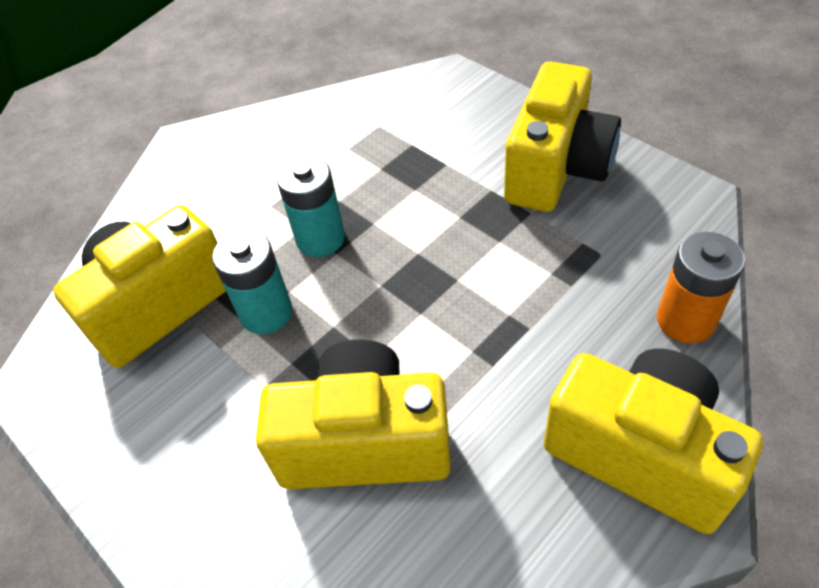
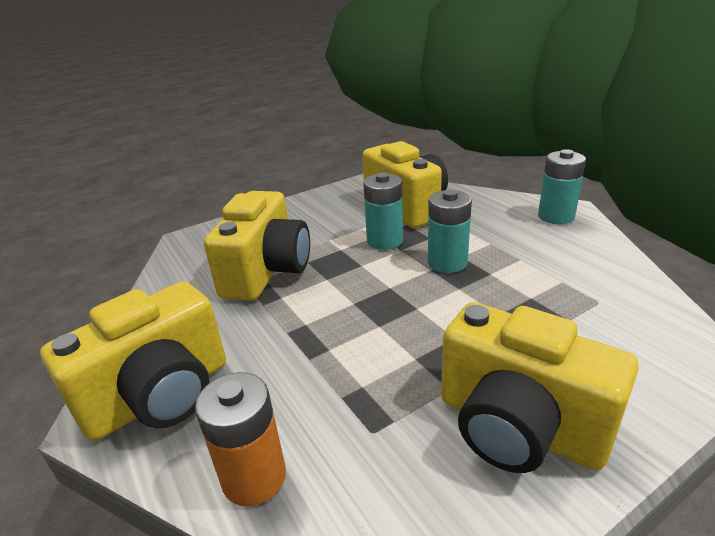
camera: 100 degrees right, 20 degrees down
none -> turquoise battery [538,149,586,224]

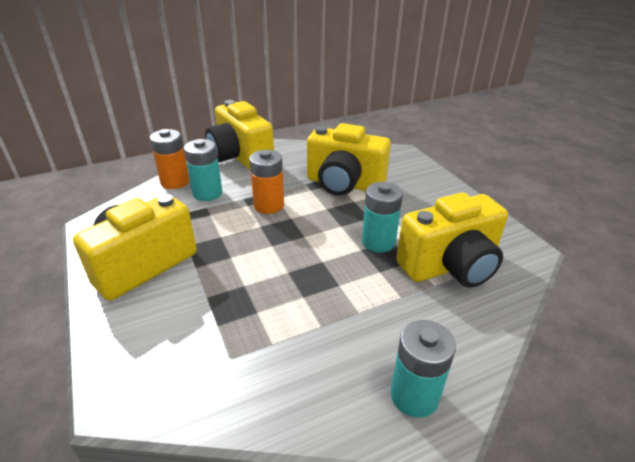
camera: 95 degrees right, 5 degrees up
turquoise battery [428,189,472,273] -> turquoise battery moved to [184,139,222,201]
none -> orange battery [249,150,284,214]

